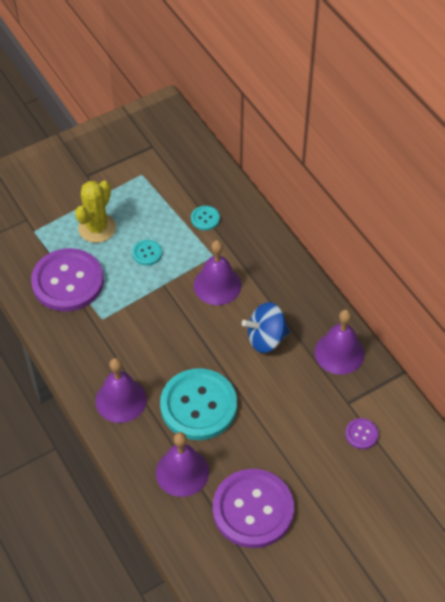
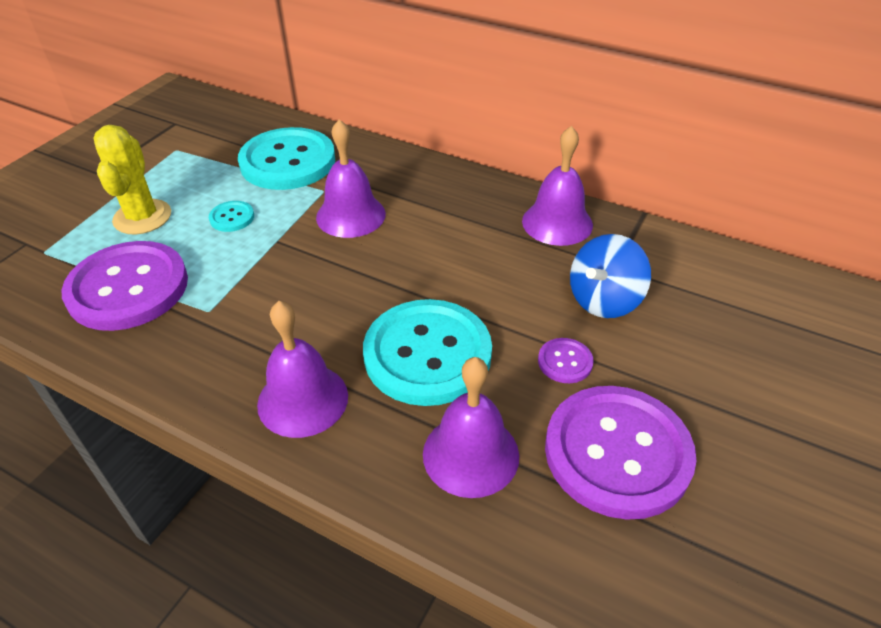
camera: 30 degrees left, 10 degrees down
turquoise button [191,206,220,230] -> turquoise button [238,127,335,190], size x2.37
blue spinning top [242,302,290,353] -> blue spinning top moved to [570,234,651,318]
purple button [345,418,379,449] -> purple button moved to [538,338,594,383]

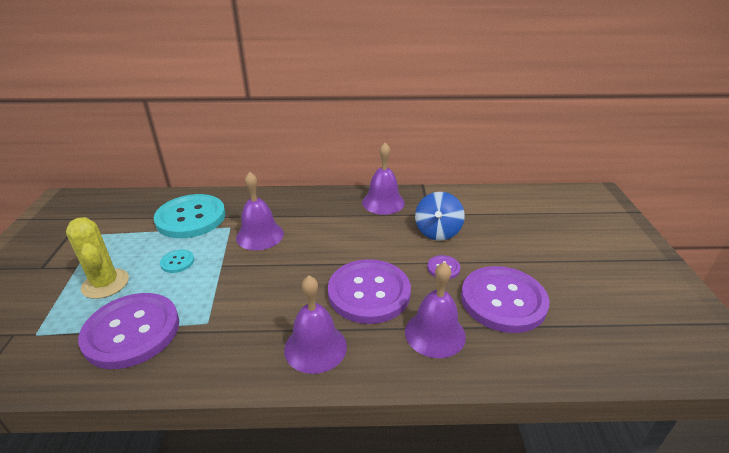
camera: 30 degrees left, 10 degrees down
turquoise button [363,299,492,406] -> purple button [328,259,411,324]

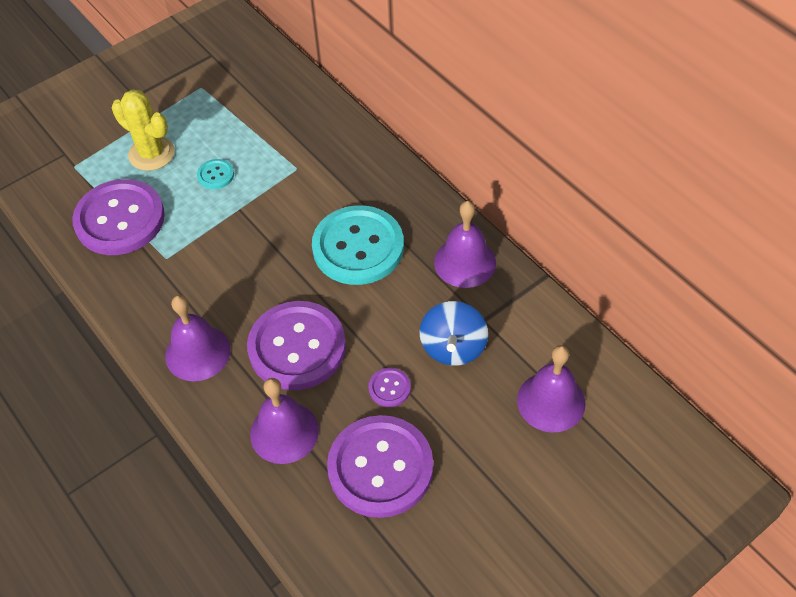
camera: 55 degrees right, 20 degrees up
yellow cactus [66,217,129,299] -> yellow cactus turned 75 degrees counterclockwise [112,89,175,171]
turquoise button [154,194,225,238] -> turquoise button moved to [312,205,404,285]
purple bell [236,172,284,250] -> purple bell moved to [517,345,586,432]
blue spinning top [415,192,465,241] -> blue spinning top turned 60 degrees counterclockwise [420,301,488,366]

